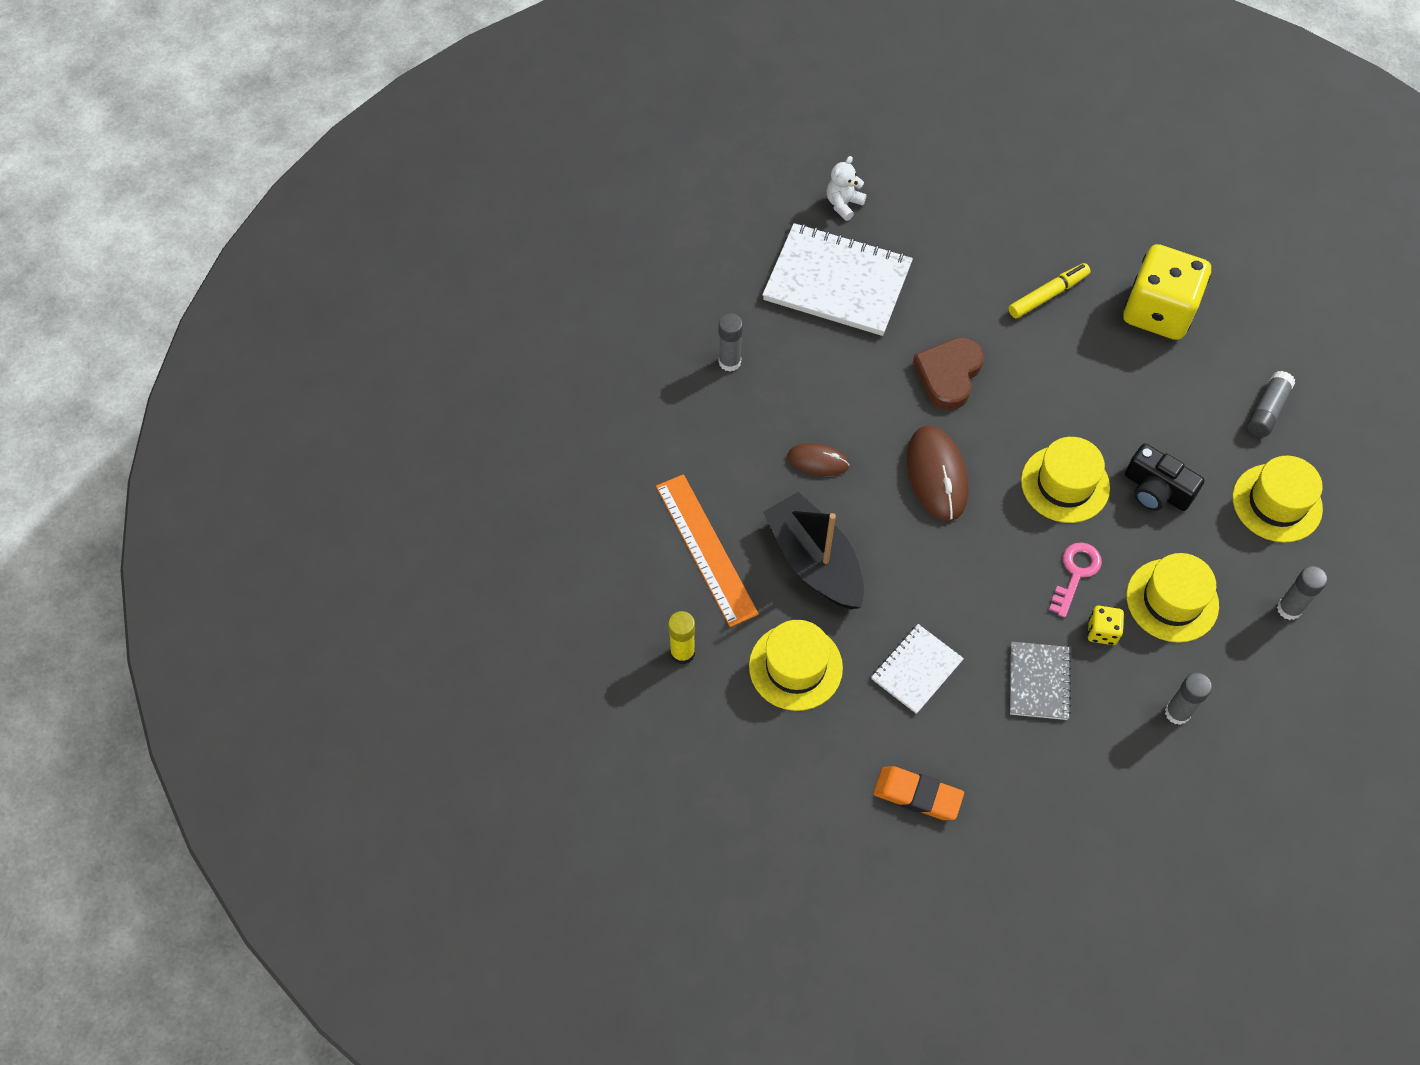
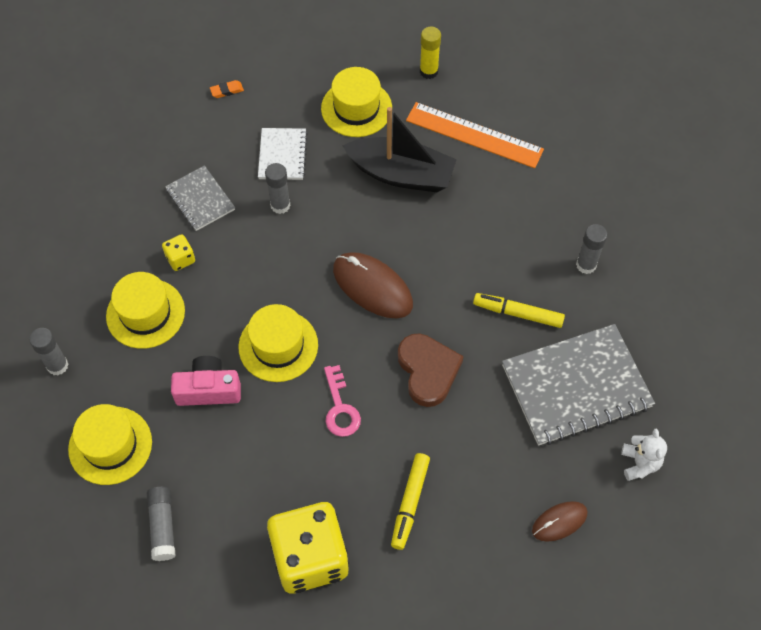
camera: 140 degrees right, 0 degrees up
white notebook [762,223,913,336] -> grey notebook [502,324,655,446]
brown mouse [787,443,850,476] -> brown mouse moved to [532,501,588,542]
orange eraser [873,766,964,820] -> orange eraser [210,80,244,98], size x0.52
pink key [1049,542,1102,618] -> pink key moved to [324,365,361,437]
black camera [1125,443,1205,511] -> pink camera [171,356,241,406]
grey glue stick [1165,673,1212,725] -> grey glue stick moved to [265,163,291,214]
none -> yellow marker [473,293,565,328]

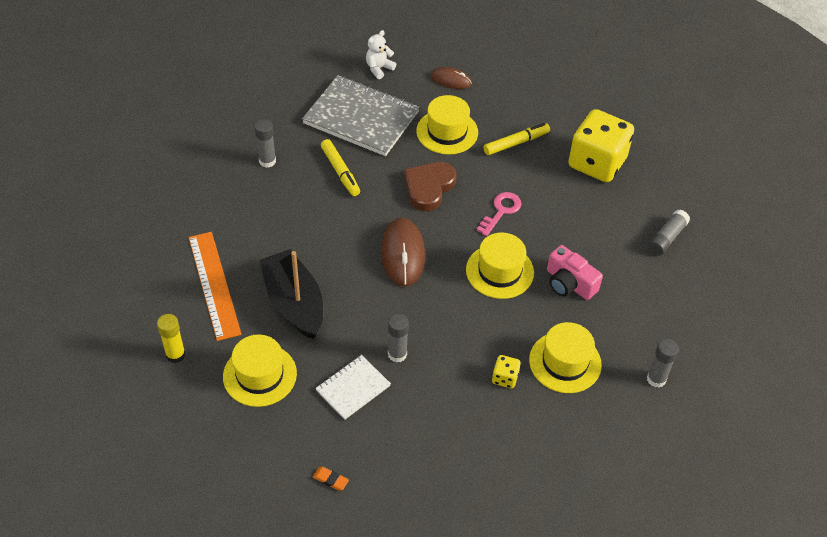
camera: 135 degrees left, 10 degrees down
yellow hat [68,404,152,485] -> yellow hat moved to [416,95,478,155]
grey notebook [165,165,235,231] -> none

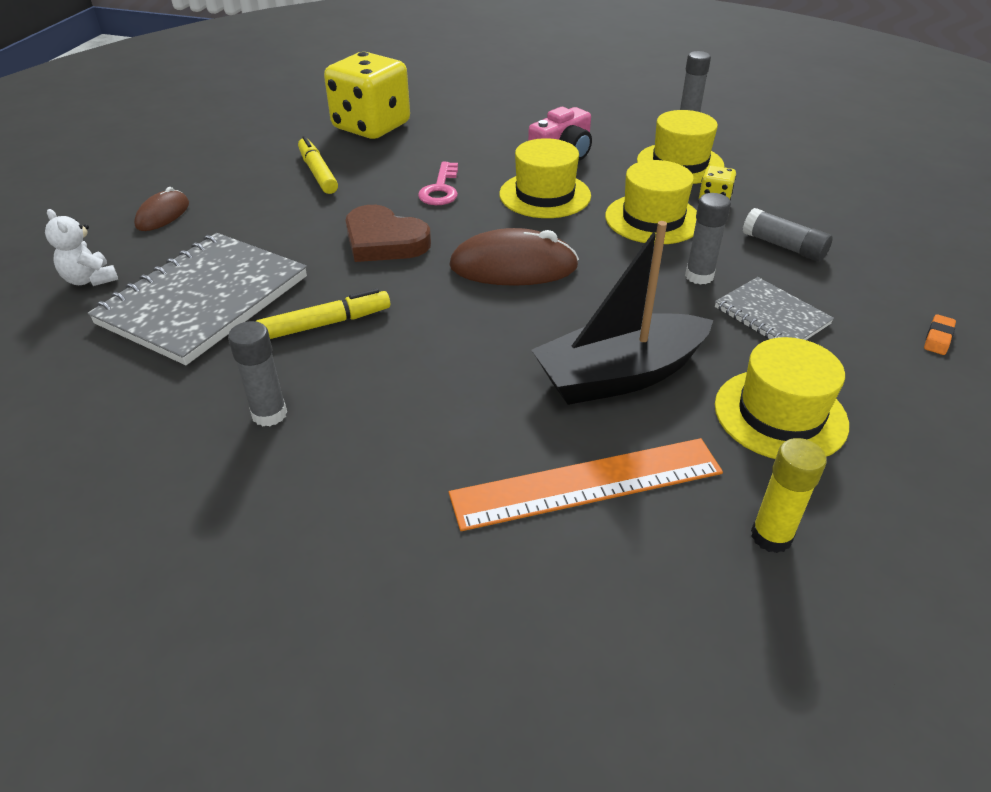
camera: 85 degrees left, 10 degrees down
white notebook [315,355,391,420] -> grey notebook [715,277,834,340]
yellow hat [416,95,478,155] -> yellow hat moved to [605,160,697,244]
pink key [477,192,522,236] -> pink key turned 120 degrees counterclockwise [418,162,458,205]
grey glue stick [648,210,690,256] -> grey glue stick moved to [743,208,833,262]

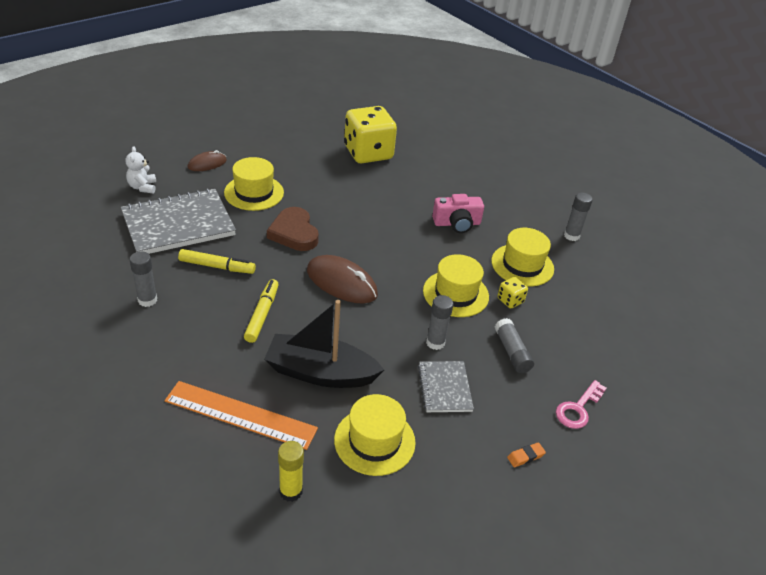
camera: 30 degrees right, 0 degrees up
yellow marker [298,136,338,194] -> yellow marker moved to [244,279,279,343]
pink key [418,162,458,205] -> pink key moved to [556,380,607,429]
yellow hat [499,138,591,218] -> yellow hat moved to [224,157,284,211]

